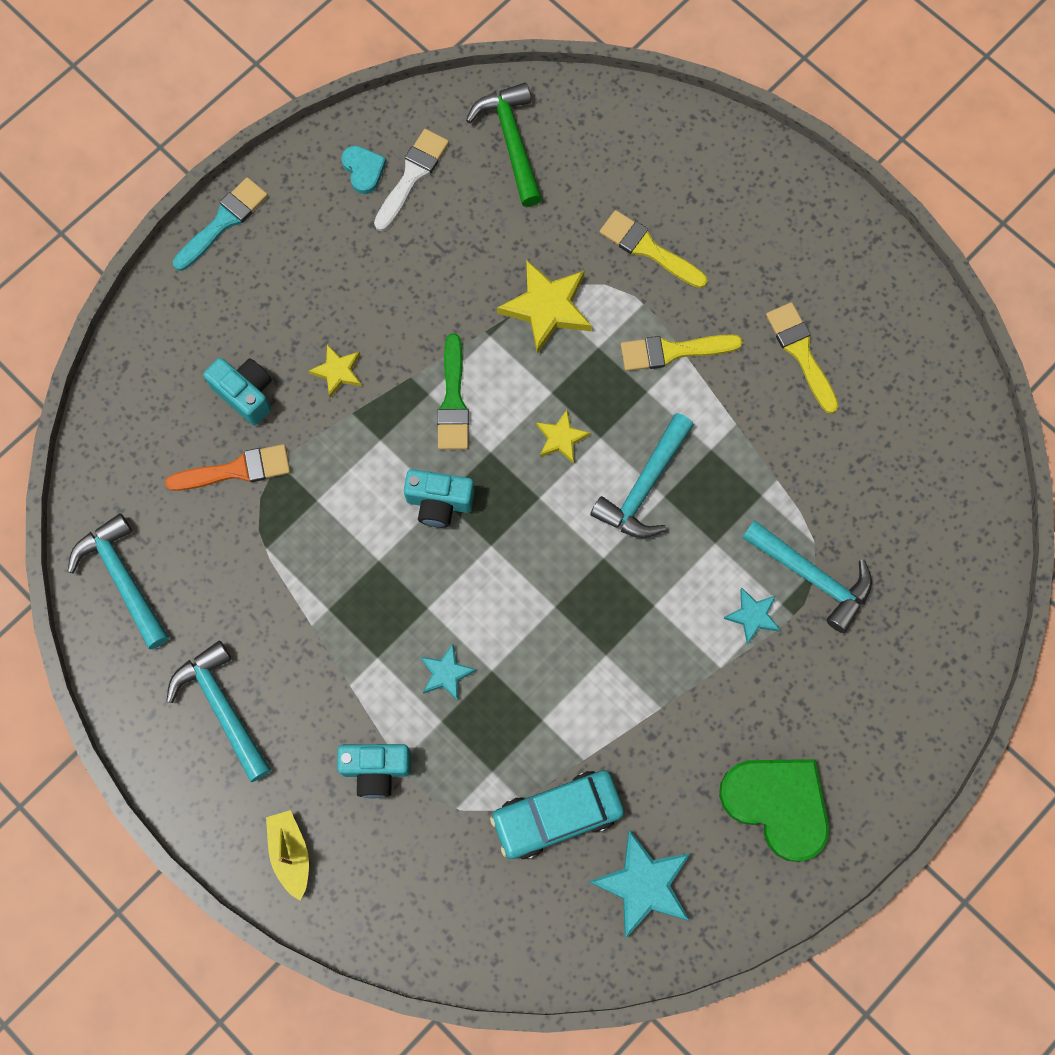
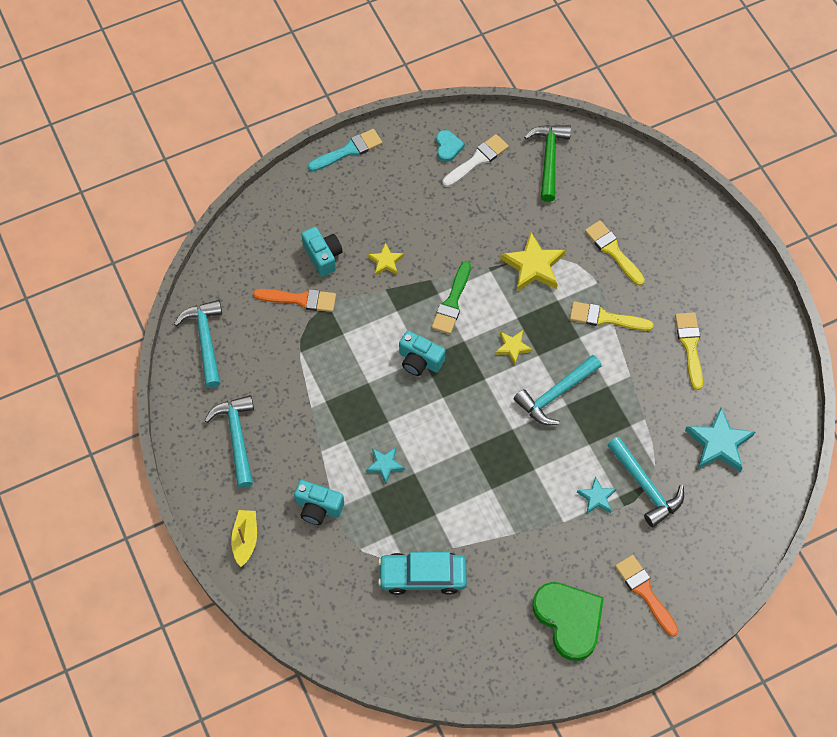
camera: 20 degrees right, 10 degrees down
turquoise star [589,829,691,938] -> turquoise star moved to [685,407,755,472]
none -> orange brush [615,555,679,637]

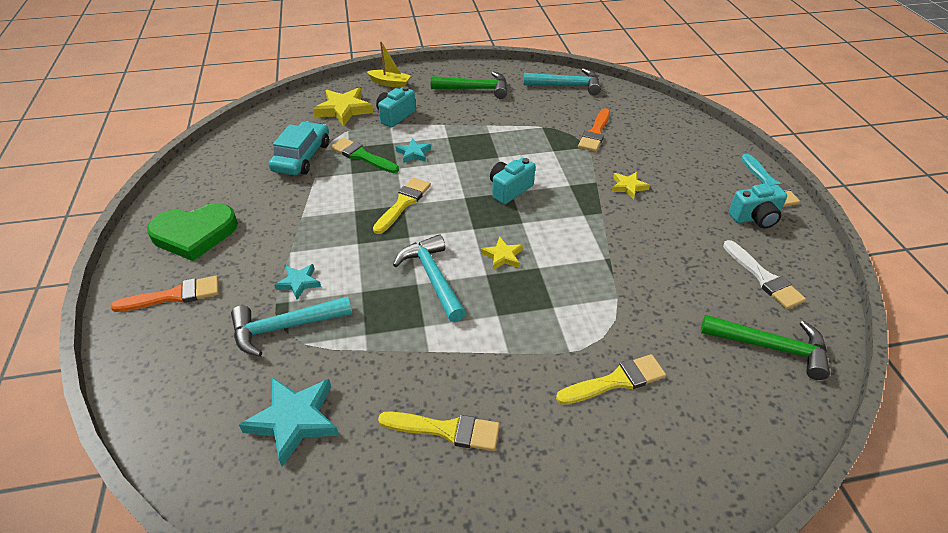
camera: 105 degrees right, 20 degrees down
turquoise hammer [204,395,254,488] -> green hammer [431,72,507,99]
turquoise camera [301,227,343,277] -> turquoise camera moved to [729,183,787,229]
green brush [432,261,471,334] -> green brush moved to [330,138,399,173]
turquoise heart [436,130,465,162] -> none
yellow star [500,232,565,291] -> yellow star moved to [313,88,373,127]
yellow brush [570,301,654,331] -> yellow brush moved to [373,177,431,234]

